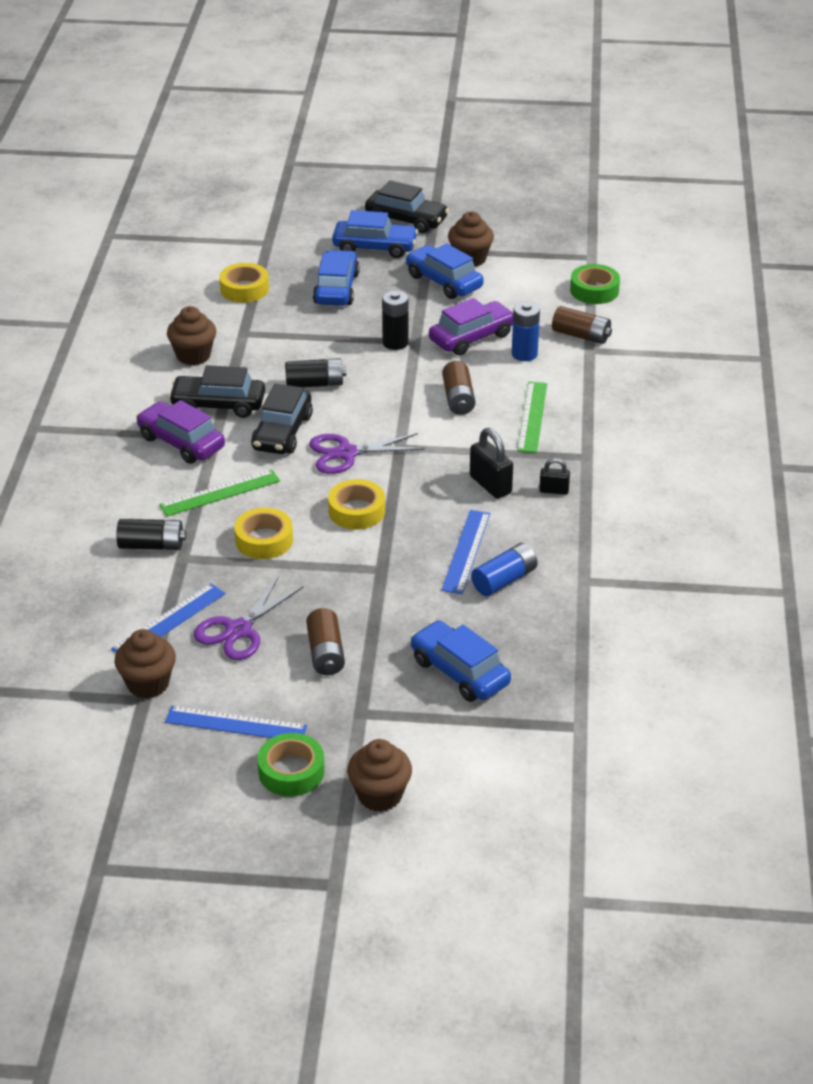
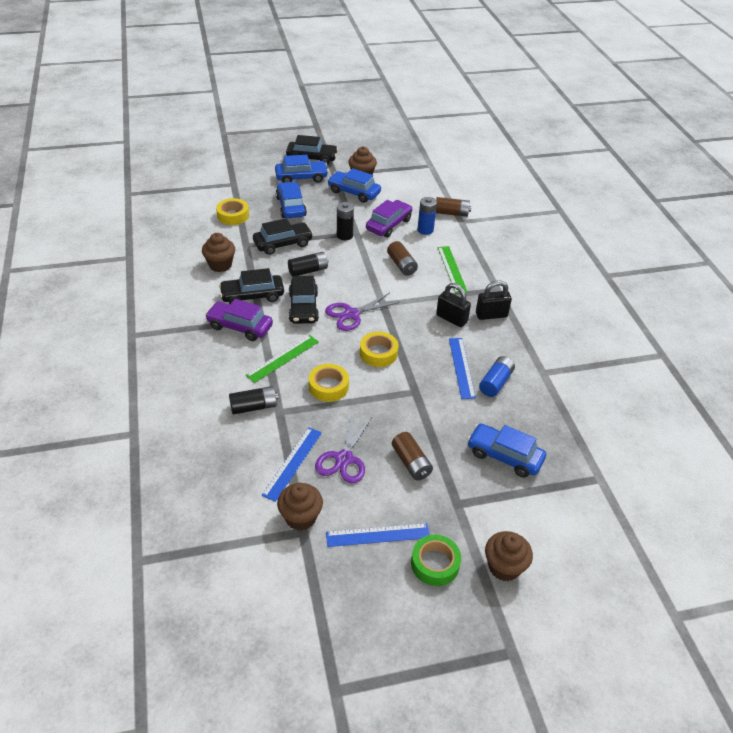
camera: 20 degrees left, 5 degrees up
black padlock [539,458,570,495] -> black padlock [476,280,512,320], size x1.68
green tape [570,264,620,304] -> none
none -> black car [253,218,313,255]

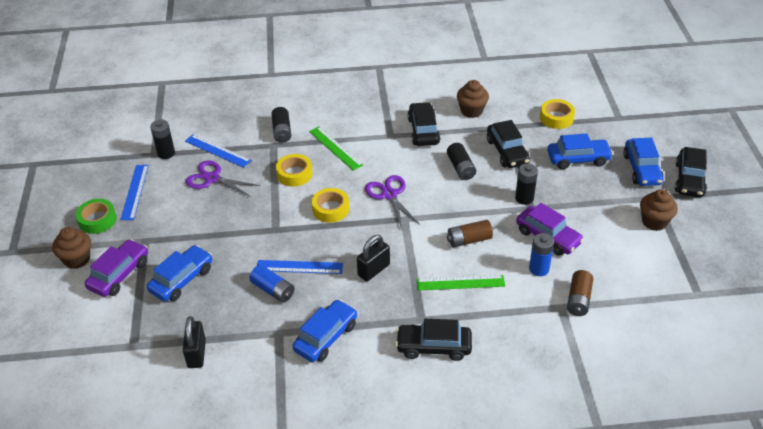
camera: 100 degrees right, 0 degrees up
purple car [205,299,273,341] -> purple car moved to [85,239,148,297]
brown cupcake [277,483,323,531] -> black battery [150,120,175,159]
black car [289,276,319,324] -> black car moved to [395,319,472,361]
blue car [327,168,381,203] -> blue car moved to [292,299,357,362]
brown battery [392,432,433,480] -> none
black padlock [476,280,512,320] -> black padlock moved to [183,316,206,368]

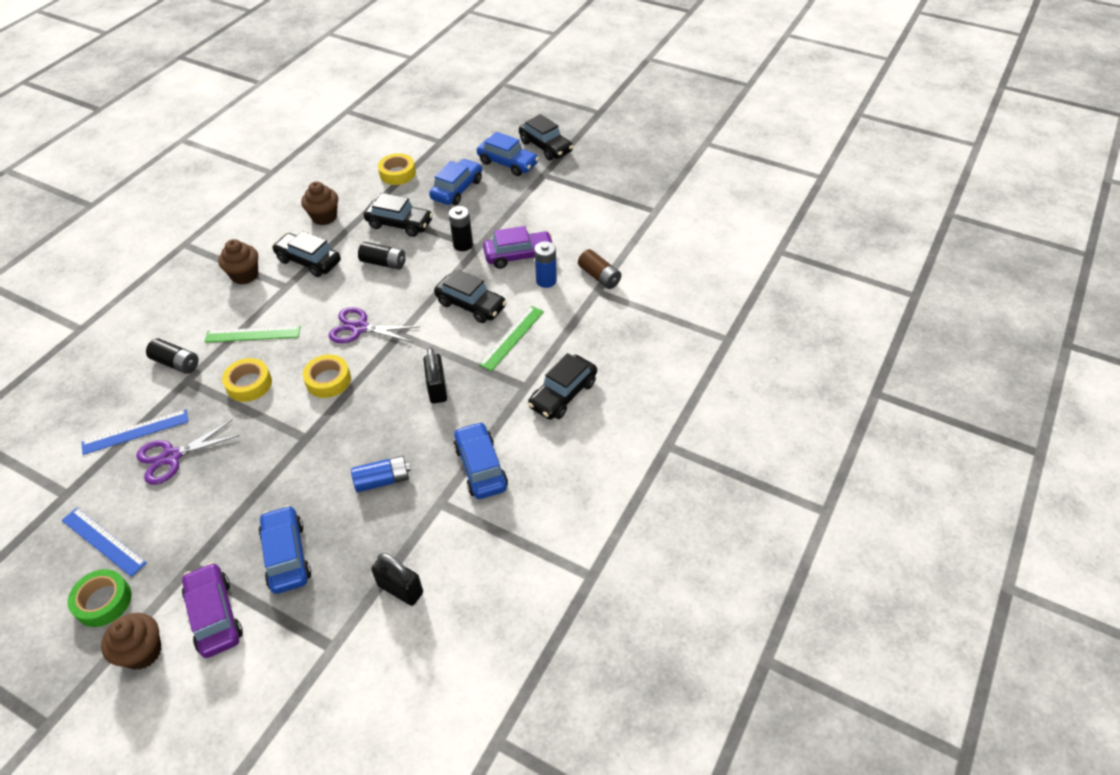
camera: 55 degrees left, 5 degrees up
black battery [150,120,175,159] -> none
blue ruler [257,260,343,274] -> none
brown battery [447,220,493,247] -> black car [434,269,507,323]
brown cupcake [640,189,678,231] -> brown cupcake moved to [218,239,258,284]

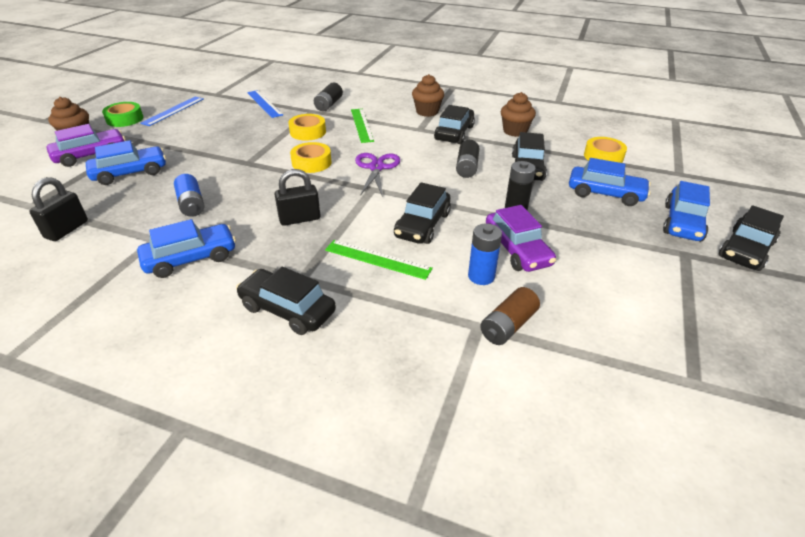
camera: 80 degrees right, 10 degrees down
purple scissors [136,420,240,485] -> none

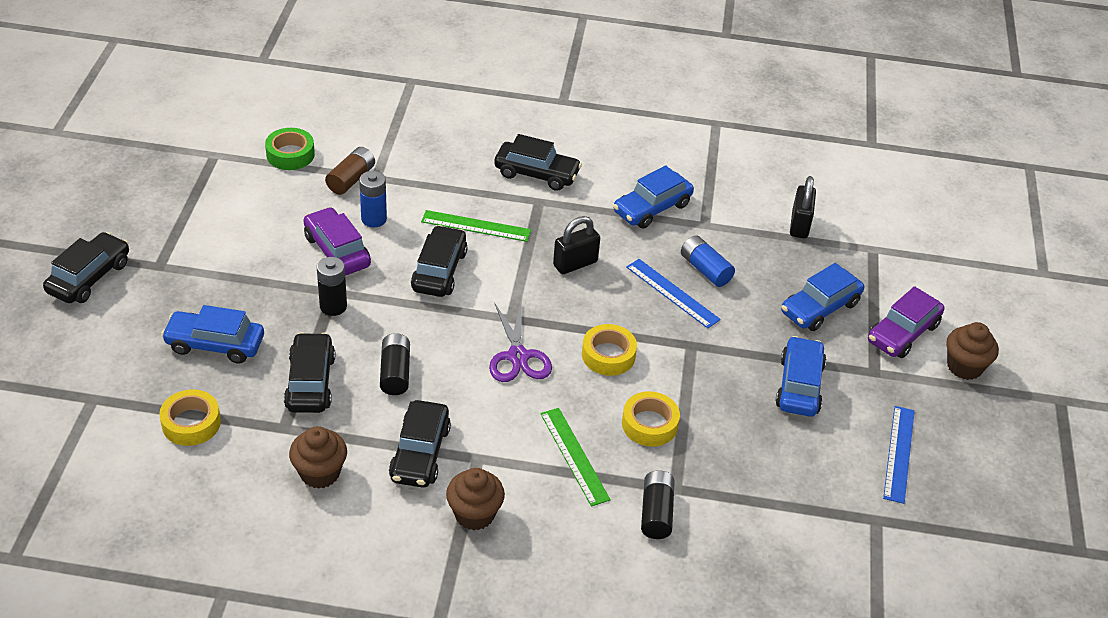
camera: 165 degrees right, 5 degrees up
green tape [102,102,143,127] -> green tape moved to [265,128,315,170]
blue ruler [247,90,283,118] -> blue ruler moved to [626,259,721,328]
blue car [663,181,710,241] -> blue car moved to [775,336,826,417]

